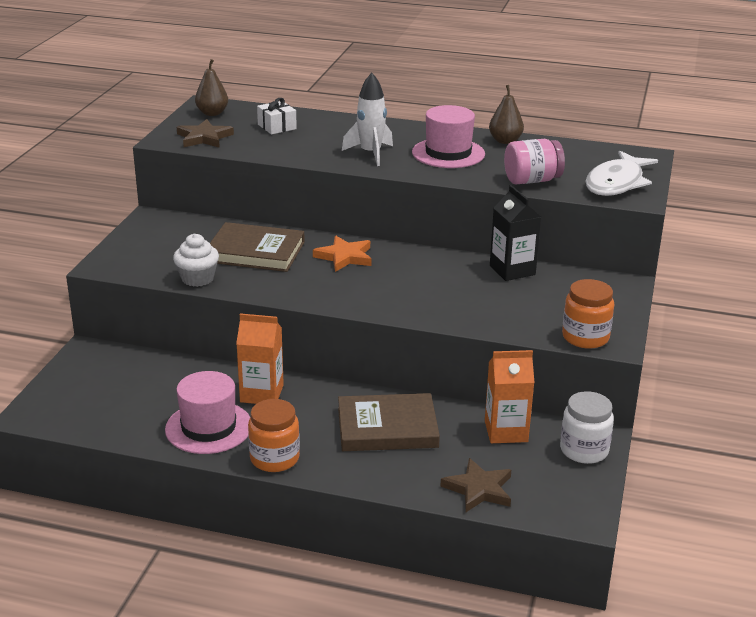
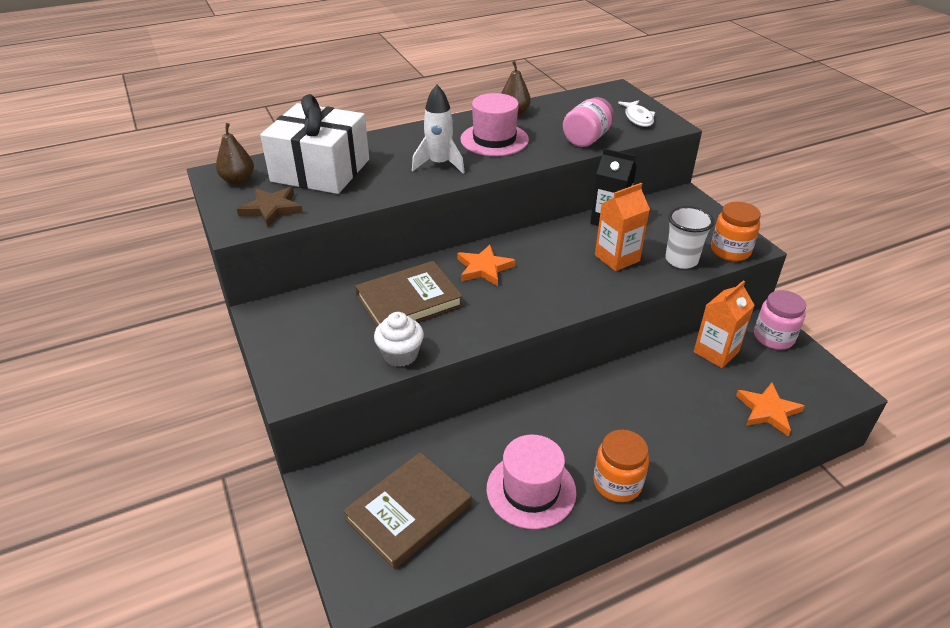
camera: 40 degrees left, 10 degrees up
orange carton [236,313,284,404] -> orange carton moved to [595,183,650,271]
white gift [257,98,297,134] -> white gift [260,94,369,194], size x2.40
brown book [338,393,440,451] -> brown book moved to [343,452,471,569]
brown star [440,458,511,512] -> orange star [736,383,805,436]
white jar [560,391,614,464] -> pink jar [754,290,806,350]
white fish [585,150,658,196] -> white fish [618,100,655,127], size x0.61
none -> white cup [665,206,714,269]

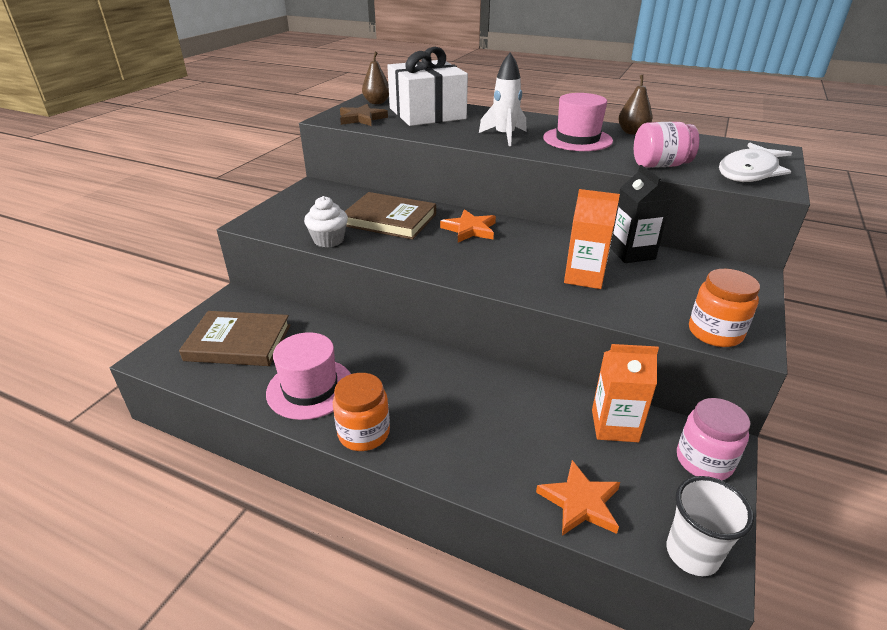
camera: 50 degrees right, 5 degrees down
white fish [618,100,655,127] -> white fish [719,143,792,182], size x1.63
white cup [665,206,714,269] -> white cup moved to [666,476,754,576]

